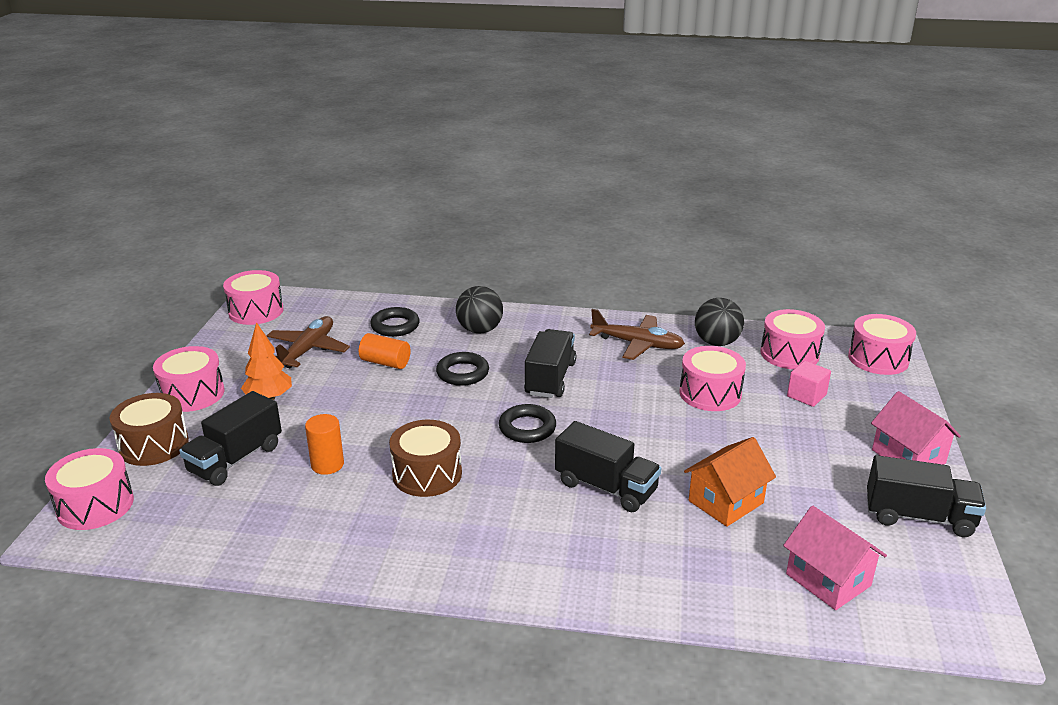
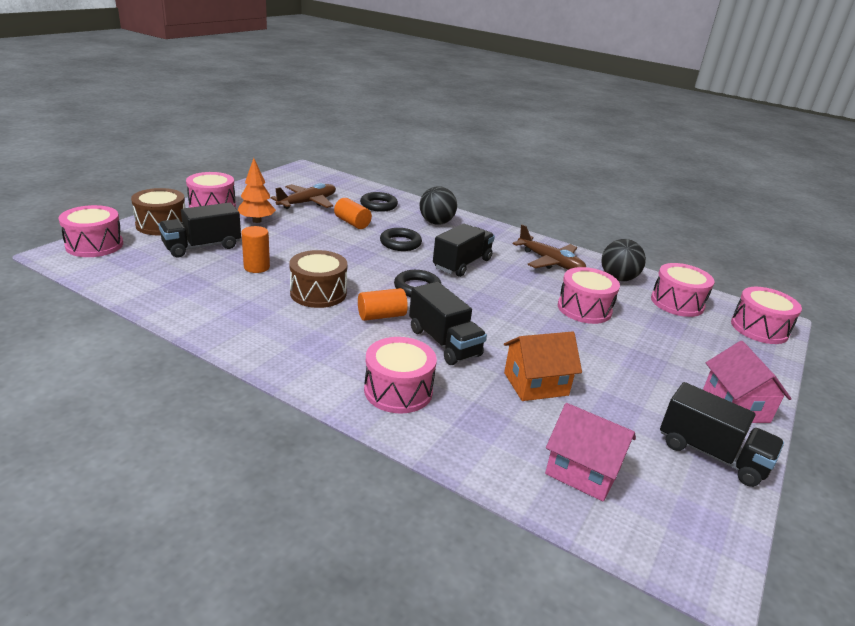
camera: 20 degrees right, 0 degrees up
pink drum [223,270,283,325] -> pink drum moved to [364,337,437,414]
pink house [783,506,887,610] -> pink house turned 45 degrees counterclockwise [545,403,636,502]
pink cube [787,361,831,407] -> none
none -> orange cylinder [358,288,408,321]

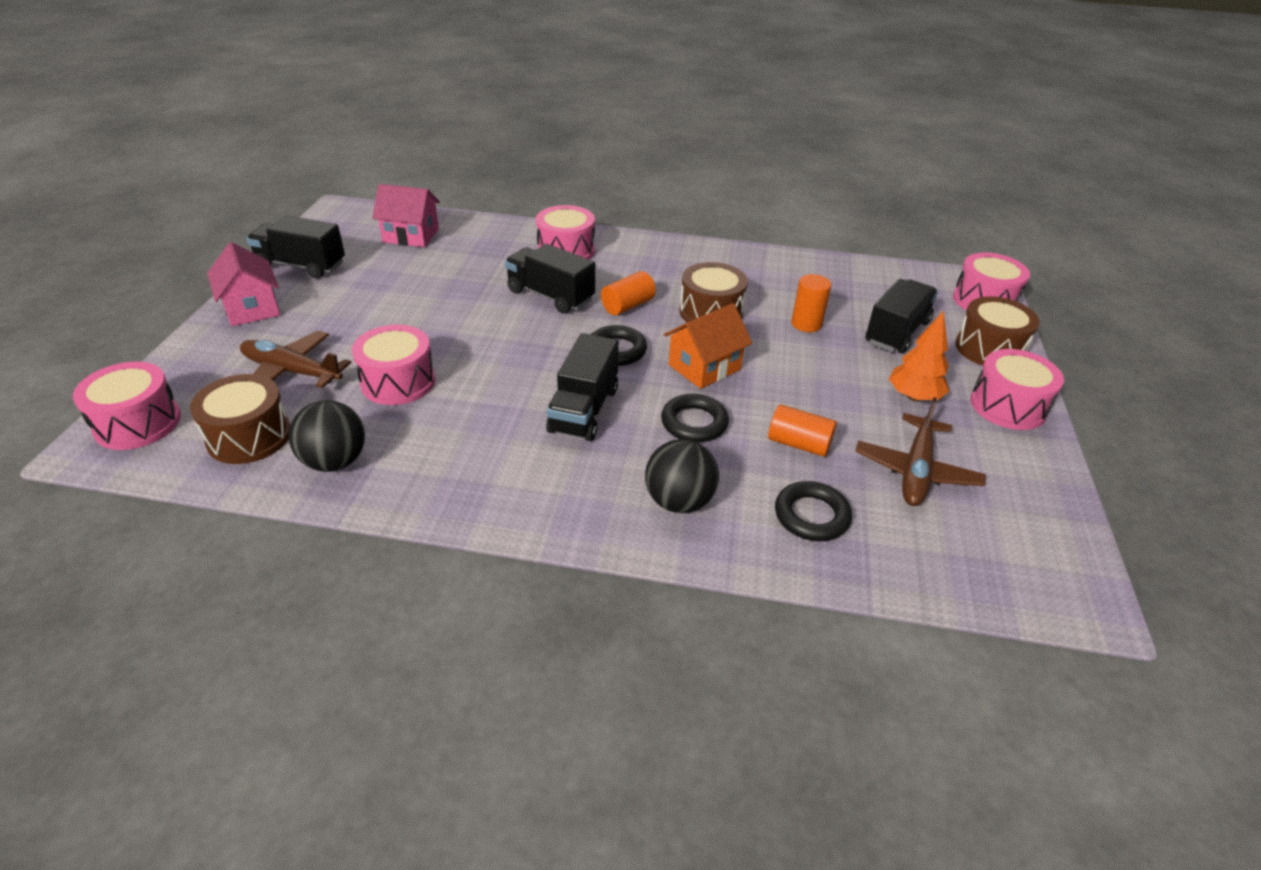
camera: 160 degrees right, 10 degrees up
orange house [504,331,582,401] -> orange house moved to [664,303,752,389]
brown plane [513,224,586,270] -> brown plane moved to [240,331,351,388]
pink drum [651,263,715,317] -> brown drum [190,374,291,464]

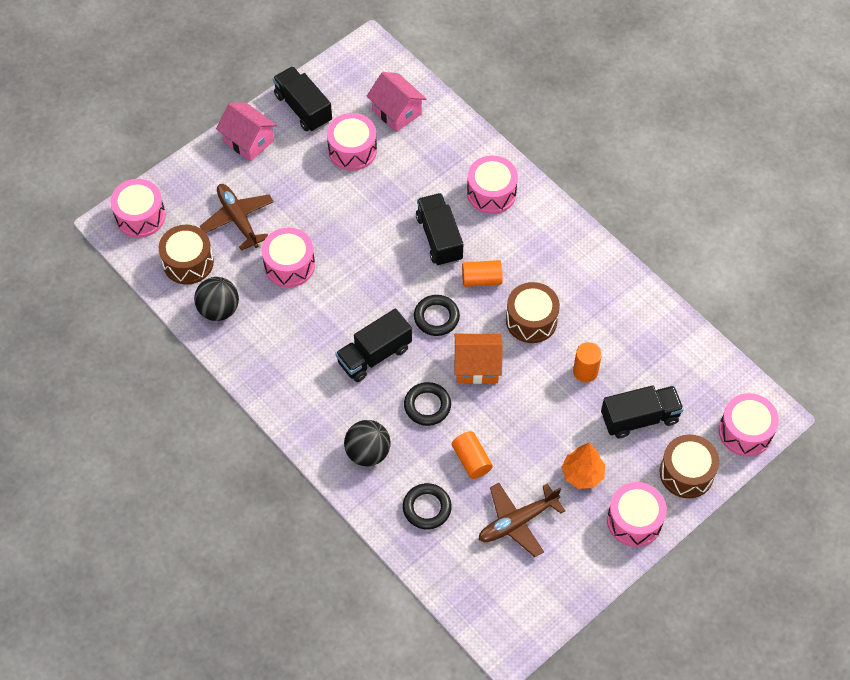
camera: 40 degrees right, 20 degrees up
pink house [207,242,280,326] -> pink house turned 60 degrees counterclockwise [216,102,277,162]
none -> pink drum [327,113,377,171]

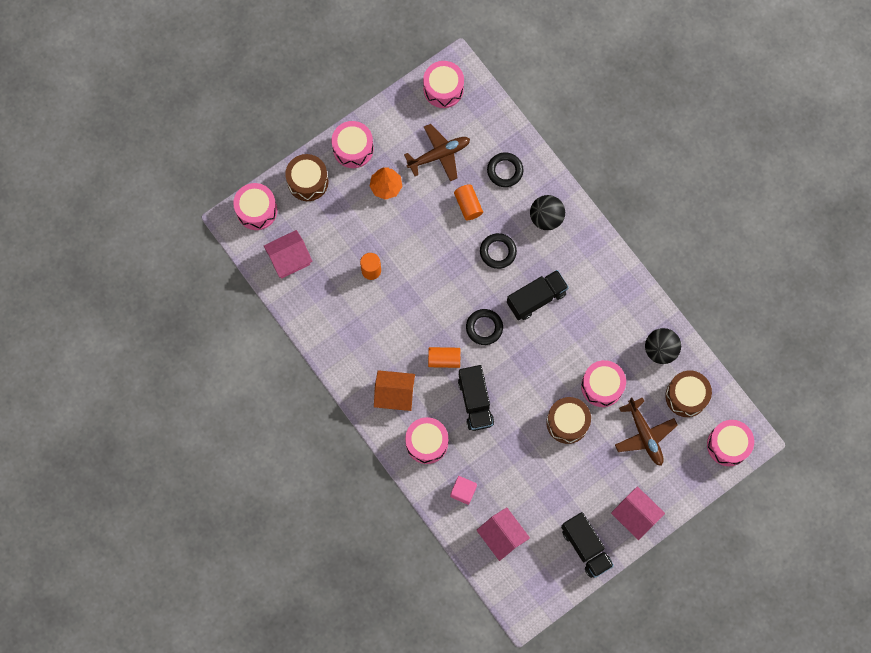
camera: 175 degrees left, 15 degrees up
pink drum [327,113,377,171] -> pink drum moved to [423,61,464,108]
orange house [454,334,503,384] -> orange house moved to [374,370,415,411]
brown drum [506,282,560,343] -> brown drum moved to [546,397,591,444]
black truck [601,385,684,439] -> none
none -> pink house [264,230,312,279]
none -> pink cube [450,476,477,505]

